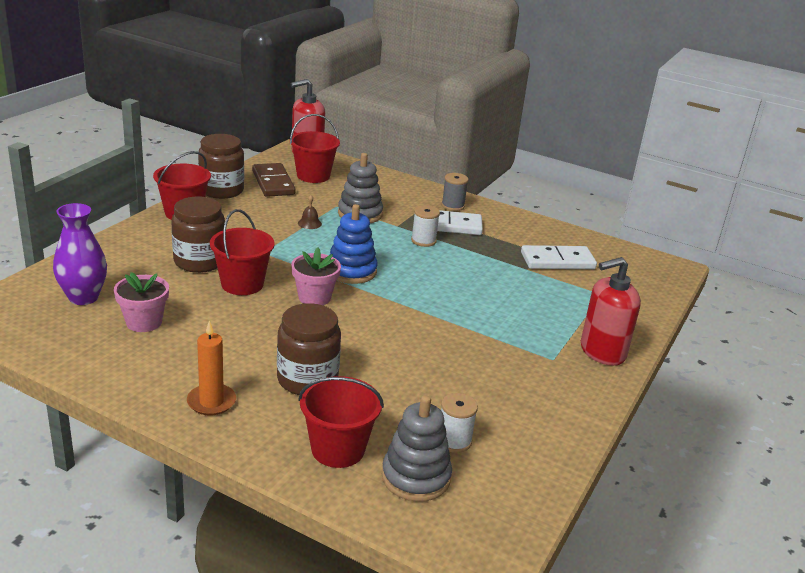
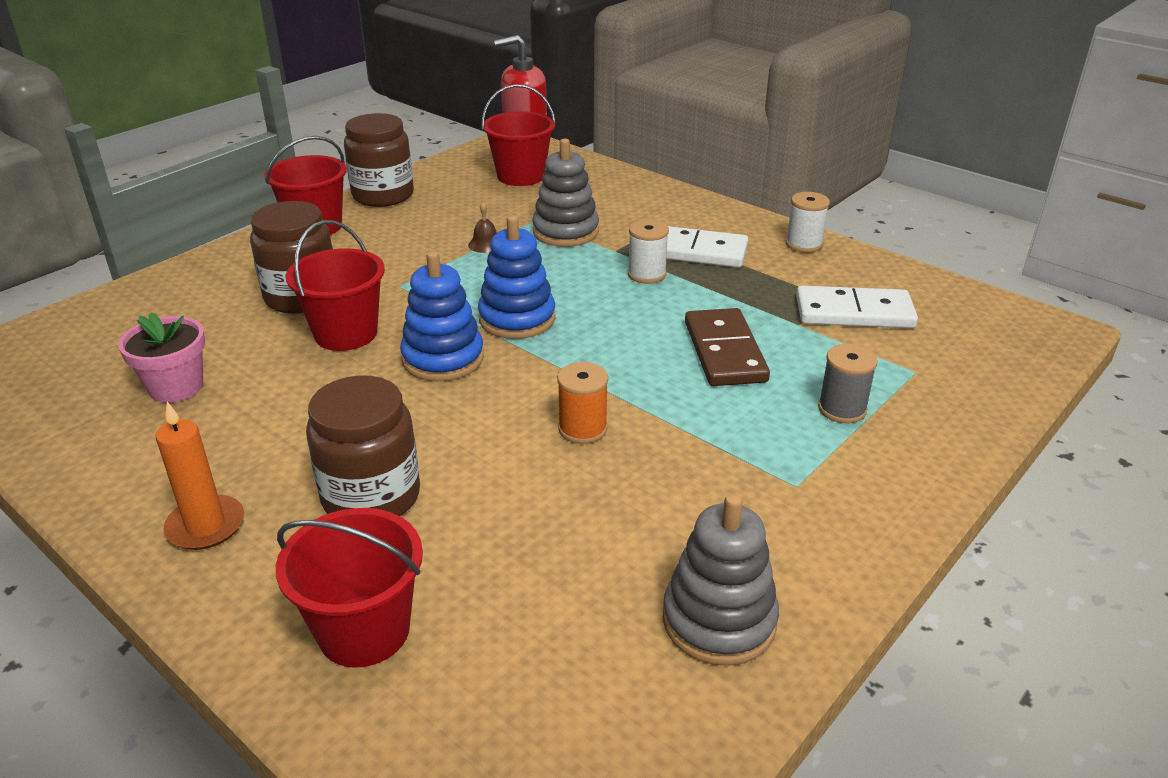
camera: 15 degrees right, 5 degrees up
purple vase [53,203,107,305] -> none
brown domino [252,163,296,197] -> brown domino moved to [685,308,770,386]
pink flower pot [291,247,341,305] -> blue stacking toy [400,251,484,381]
grey stacking toy [382,395,452,502] -> grey stacking toy moved to [663,494,779,666]
grey spool [441,173,469,211] -> grey spool moved to [818,344,878,423]
white spool [441,393,478,453] -> white spool moved to [785,192,830,253]
red soap dispenser [581,257,641,366] -> none
none -> orange spool [557,362,608,444]

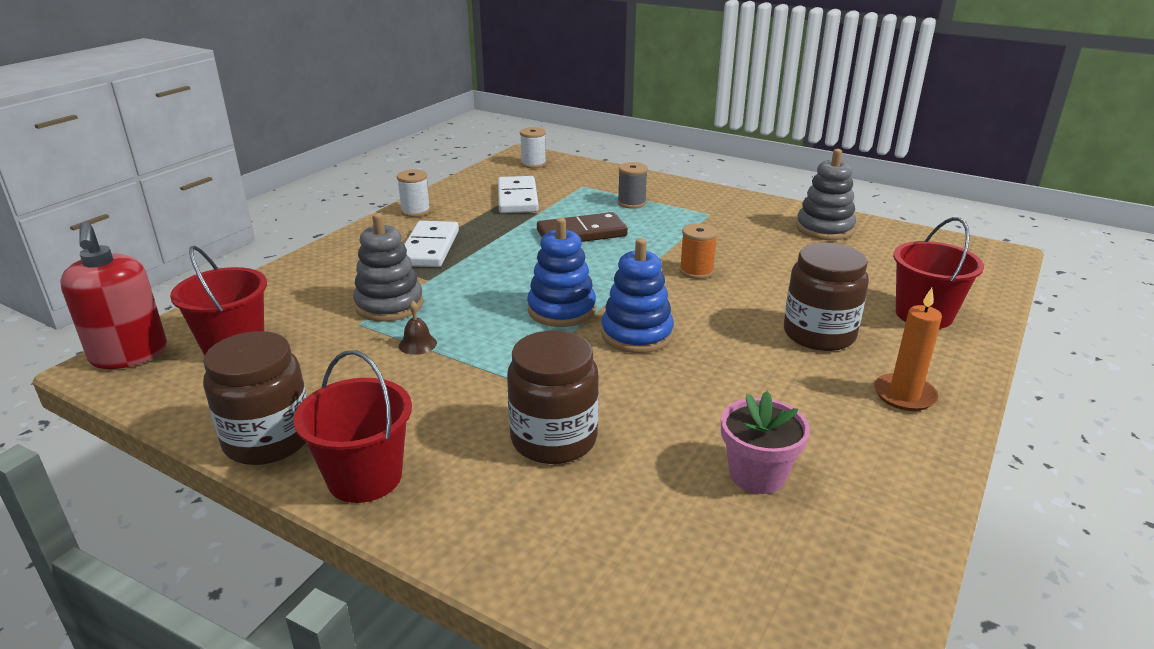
camera: 100 degrees left, 5 degrees down
red bucket [286,220,385,351] -> none
white spool [628,219,669,284] -> white spool moved to [520,127,546,168]

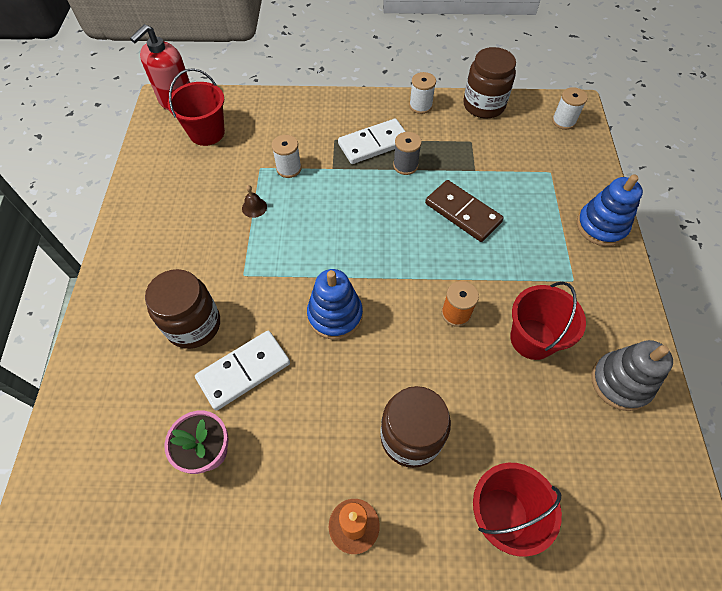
camera: 60 degrees right, 30 degrees up
brown jar [203,331,307,465] -> brown jar moved to [463,47,516,119]
red bucket [294,350,412,503] -> red bucket moved to [510,282,586,360]
grey stacking toy [353,213,423,322] -> white spool [271,135,302,178]
white domino [498,176,539,213] -> white domino moved to [195,331,290,411]
blue stacking toy [527,218,596,327] -> blue stacking toy moved to [577,175,643,246]
grey spool [618,162,648,209] -> grey spool moved to [393,132,422,175]

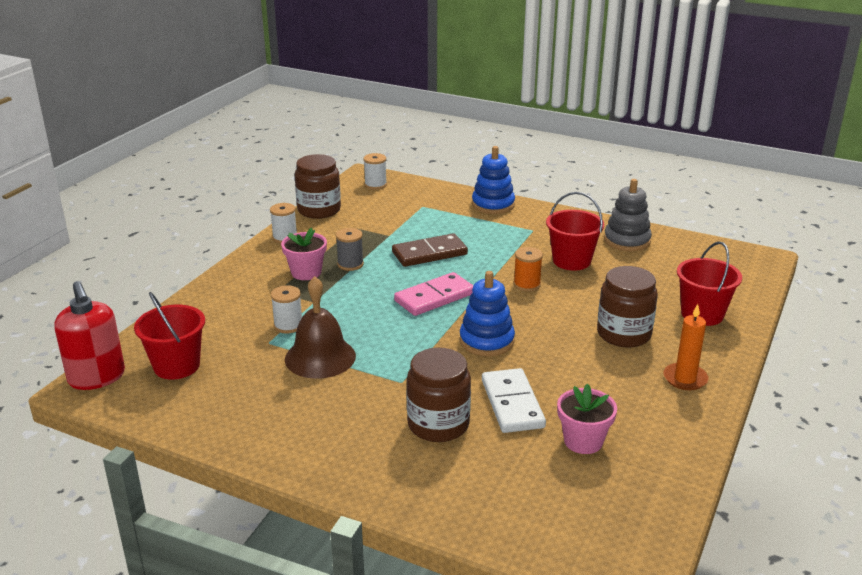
camera: 65 degrees left, 30 degrees down
brown bell [242,185,267,218] -> brown bell [285,276,356,379], size x2.43
white domino [338,119,406,164] -> pink flower pot [281,228,327,280]
none -> pink domino [394,272,474,316]

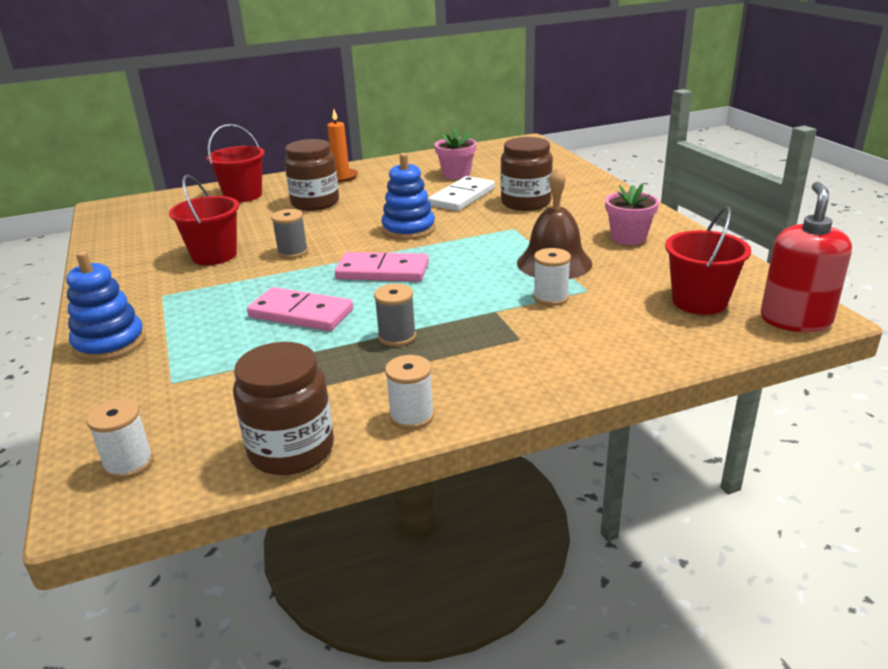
camera: 135 degrees left, 0 degrees up
pink flower pot [281,228,327,280] -> pink flower pot moved to [605,183,659,245]
brown domino [392,233,468,267] -> pink domino [247,287,353,331]
orange spool [513,247,543,292] -> grey spool [271,209,308,259]
grey stacking toy [604,179,652,252] -> none

